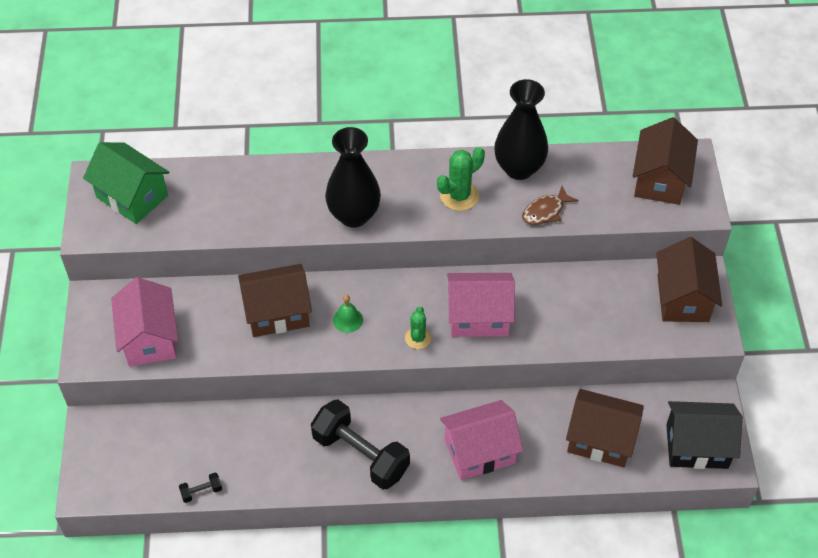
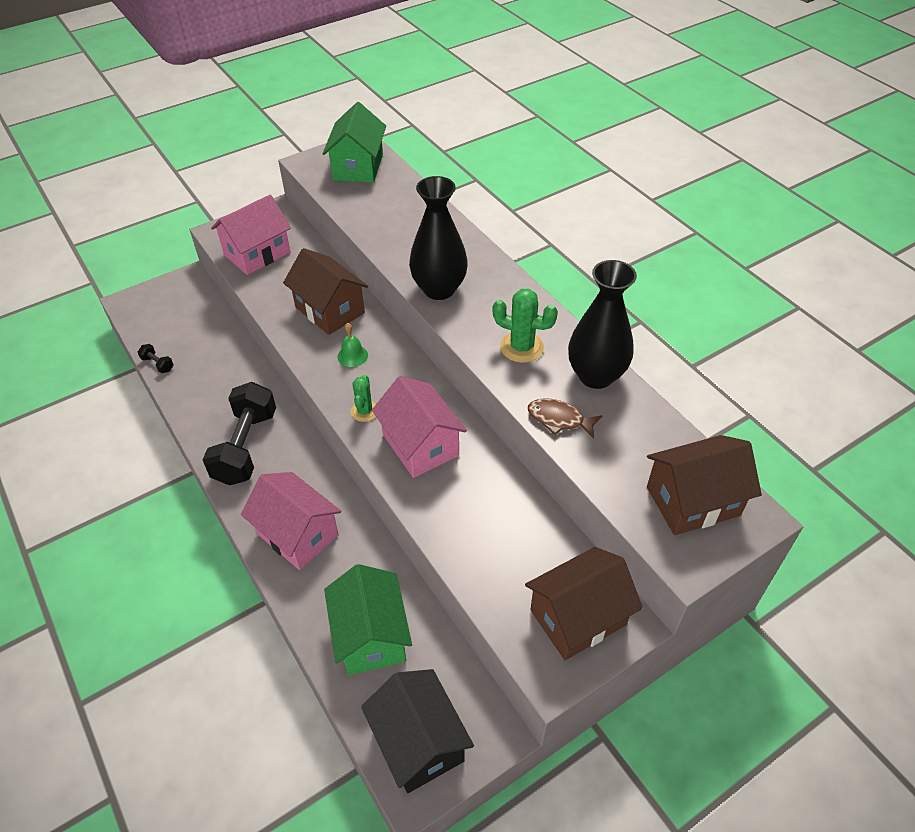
camera: 60 degrees right, 5 degrees down
green cactus [405,307,431,349] -> green cactus turned 60 degrees counterclockwise [351,375,376,422]
brown house [566,389,644,467] -> green house [324,564,412,675]

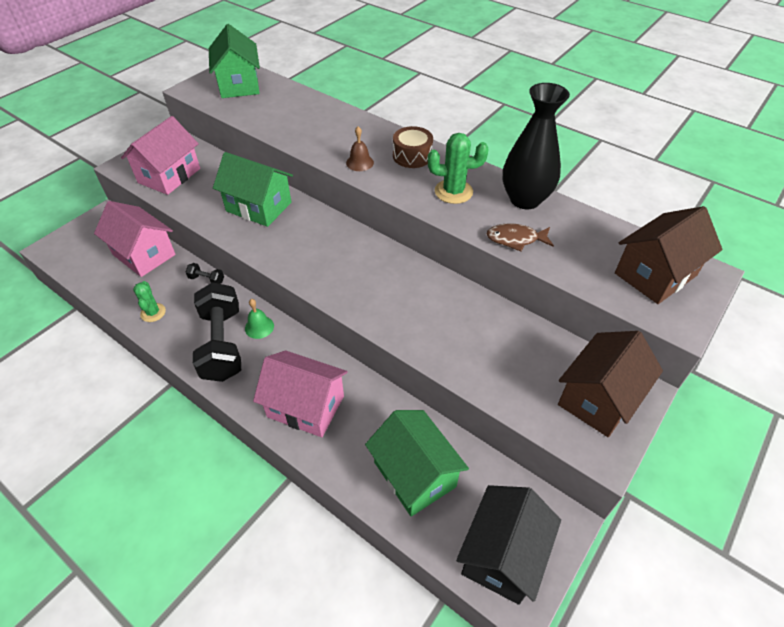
camera: 20 degrees left, 0 degrees up
black dumbbell [138,344,174,373] -> black dumbbell moved to [186,263,224,284]
brown house [283,248,368,335] -> green house [213,152,293,227]
green bell [338,323,368,367] -> green bell moved to [245,299,274,339]
green cactus [351,375,376,422] -> green cactus moved to [133,281,166,322]
black house [361,669,474,793] -> black house turned 75 degrees clockwise [456,485,561,605]
pink house [372,376,467,478] -> pink house moved to [94,201,176,277]
black vase [409,176,468,300] -> brown bell [346,126,374,171]
none -> brown drum [393,126,433,168]

